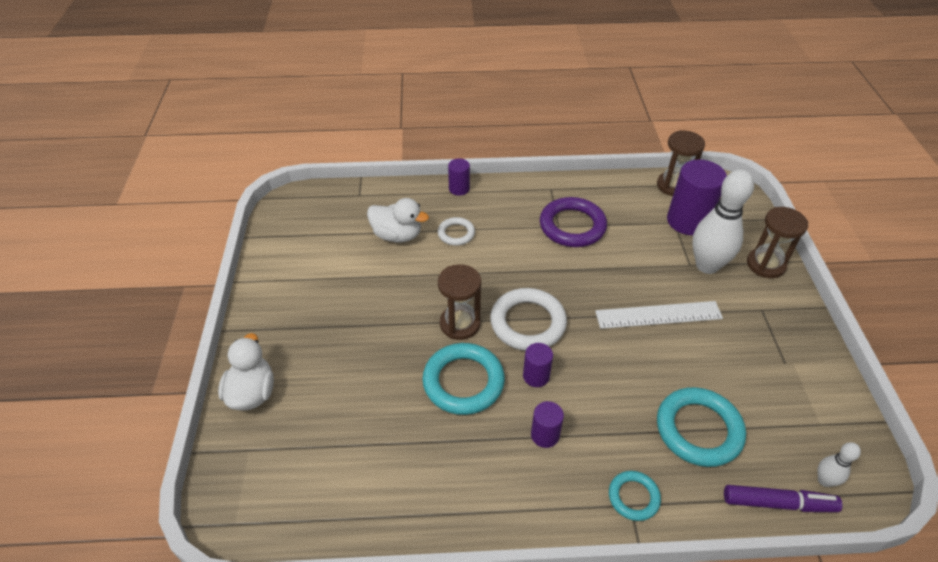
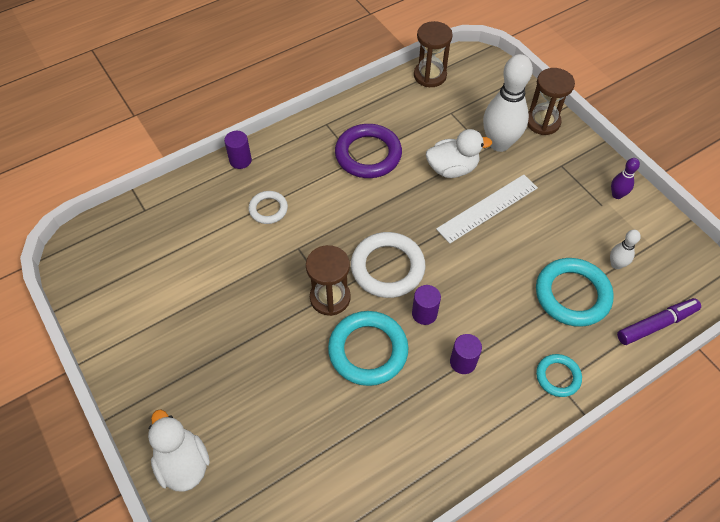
camera: 30 degrees left, 10 degrees up
white duck [367,198,429,242] -> white duck moved to [426,129,492,178]
purple cylinder [667,160,727,235] -> none
white bowling pin [817,442,861,487] -> white bowling pin moved to [610,230,641,269]
none -> purple bowling pin [611,158,640,199]

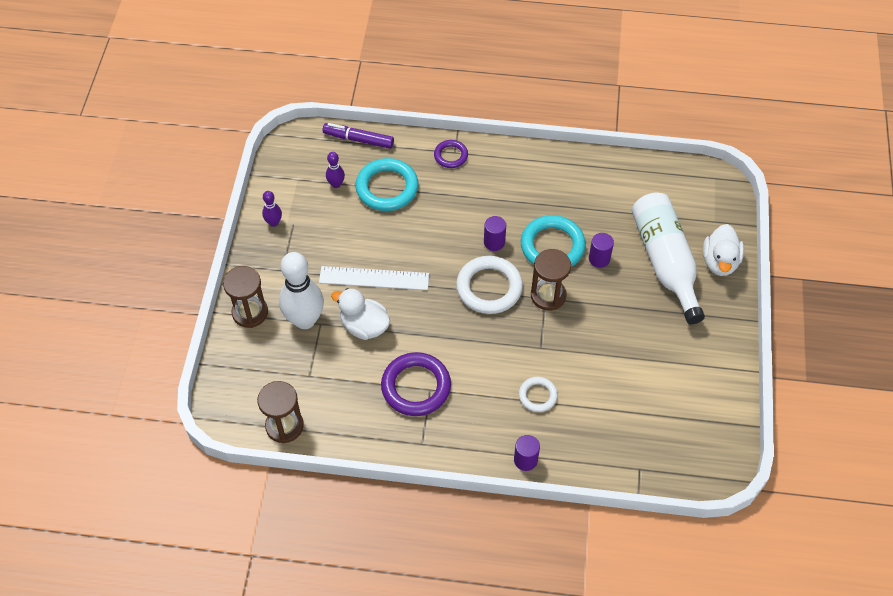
camera: 140 degrees left, 0 degrees up
purple cylinder [450,334,482,374] -> purple cylinder moved to [589,233,614,268]
turquoise ring [536,354,582,397] -> purple ring [434,140,468,168]
white bowling pin [610,230,641,269] -> purple bowling pin [326,152,345,188]
none -> white bottle [632,192,705,324]

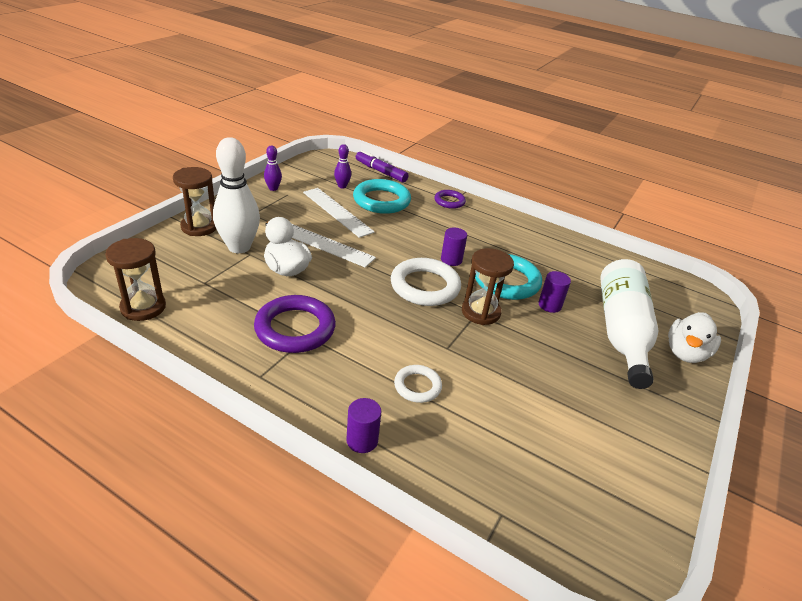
camera: 20 degrees right, 20 degrees down
none -> white ruler [303,188,374,238]

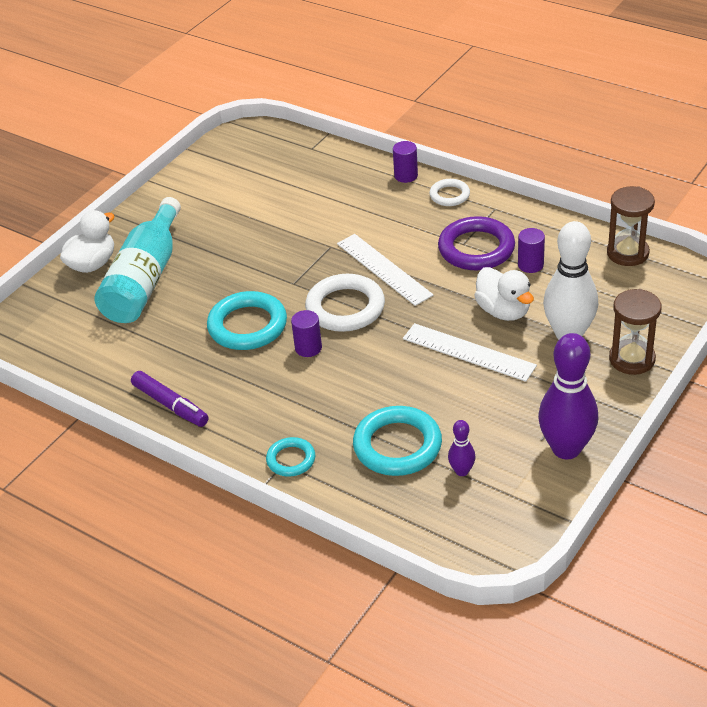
camera: 170 degrees left, 5 degrees up
purple bowling pin [264,146,282,191] -> purple bowling pin [538,333,598,459], size x2.15
white ruler [303,188,374,238] -> white ruler moved to [337,234,434,306]
purple marker [356,150,408,182] -> purple marker moved to [131,371,209,427]
white ring [394,365,442,403] -> white ring moved to [429,179,470,206]
purple ring [434,190,466,209] -> turquoise ring [266,437,315,477]
brown hourglass [462,248,514,325] -> none
purple cylinder [538,271,571,313] -> purple cylinder moved to [518,228,545,273]
white bottle [600,259,658,389] -> turquoise bottle [94,197,181,323]

